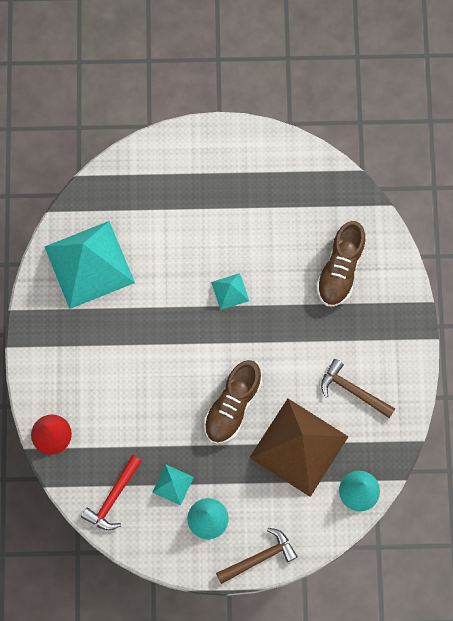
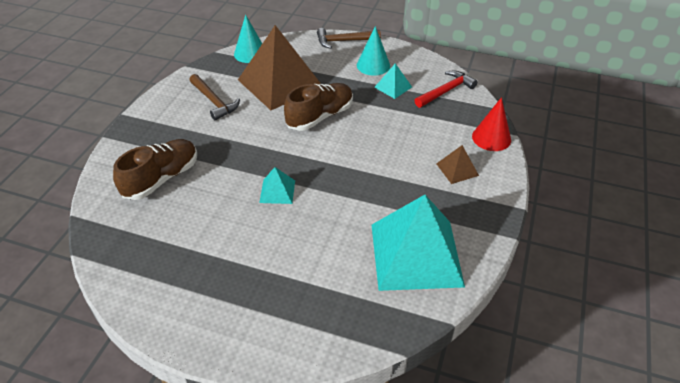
camera: 160 degrees left, 30 degrees down
none -> brown pyramid [436,145,479,184]

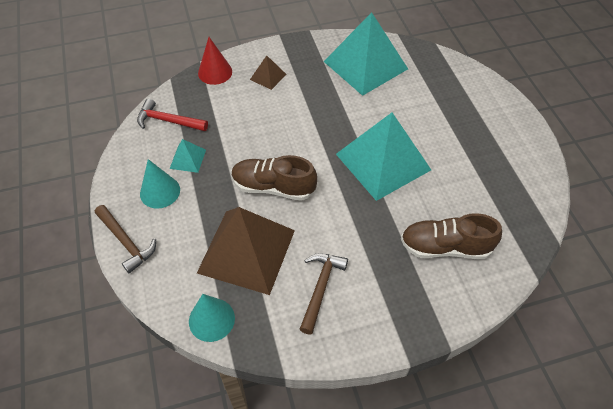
camera: 125 degrees left, 10 degrees up
turquoise pyramid [259,167,295,204] -> turquoise pyramid [336,113,431,201], size x2.31

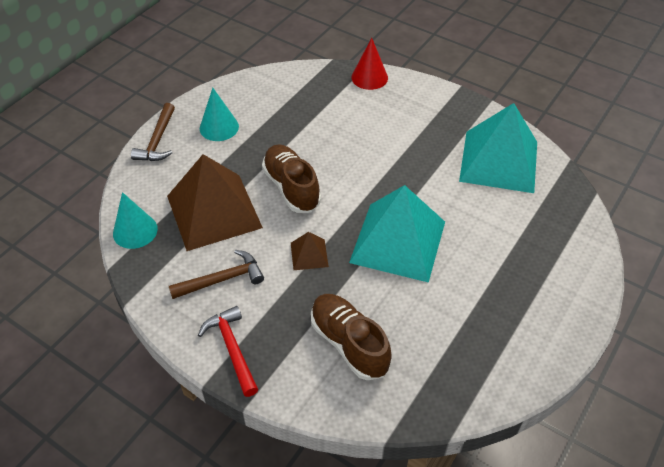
camera: 50 degrees right, 5 degrees down
red hammer [137,98,208,131] -> red hammer moved to [198,306,258,397]
turquoise pyramid [170,139,206,173] -> none
brown pyramid [250,56,286,90] -> brown pyramid moved to [291,232,329,270]

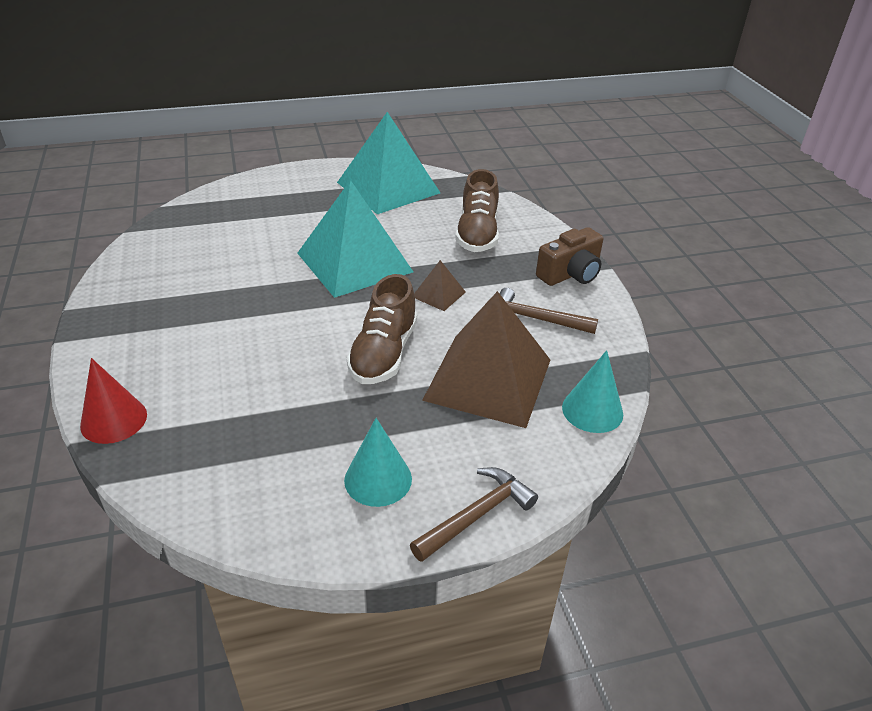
camera: 140 degrees left, 10 degrees down
red hammer [198,306,258,397] -> brown camera [536,227,603,286]
turquoise pyramid [459,103,537,193] -> turquoise pyramid moved to [337,112,440,214]

